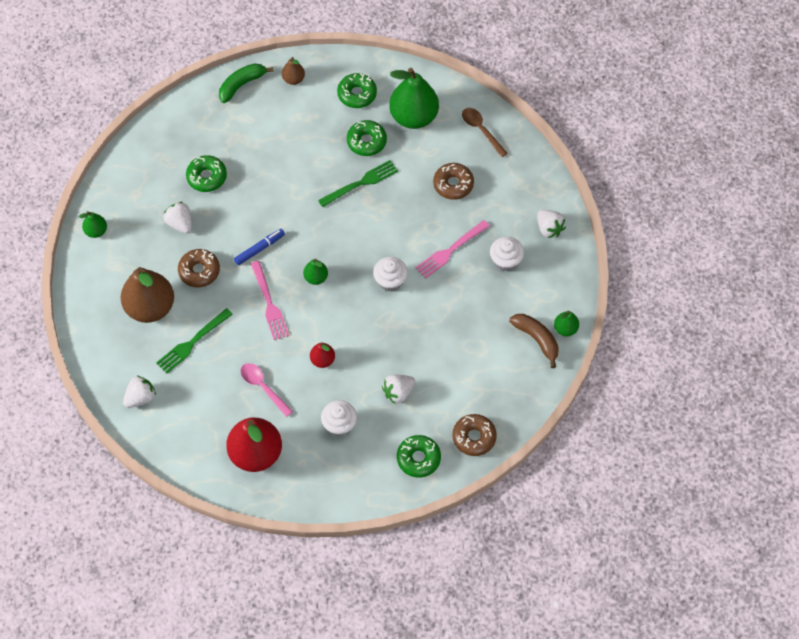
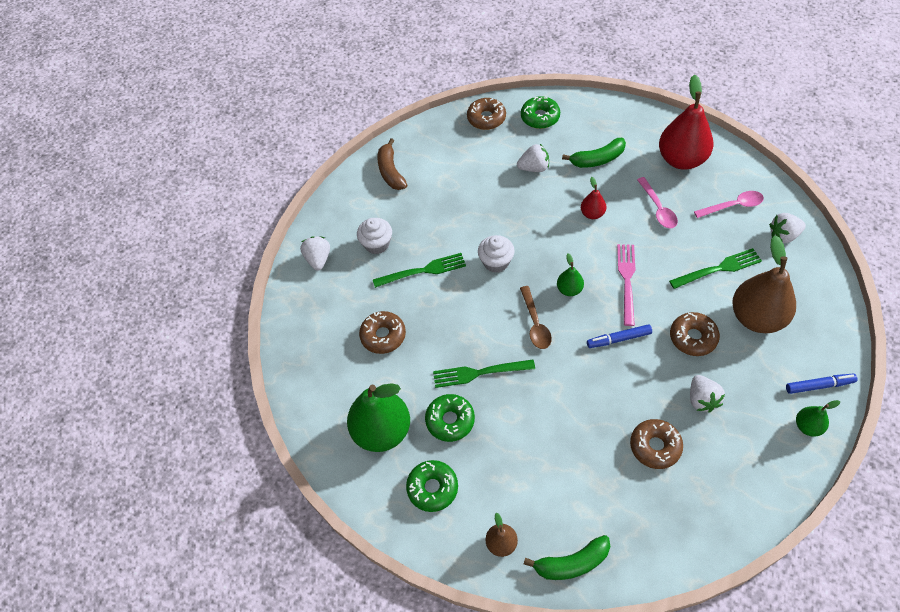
camera: 150 degrees left, 5 degrees down
green donut [186,155,227,192] -> brown donut [630,419,683,469]
white cupcake [321,400,357,436] -> green banana [562,138,626,168]
pink fork [416,220,490,279] -> green fork [373,253,466,288]
brown spoon [462,108,508,157] -> brown spoon moved to [520,286,552,349]
green pear [554,311,579,336] -> none
none -> pink spoon [694,191,764,218]
none -> blue marker [786,374,858,394]

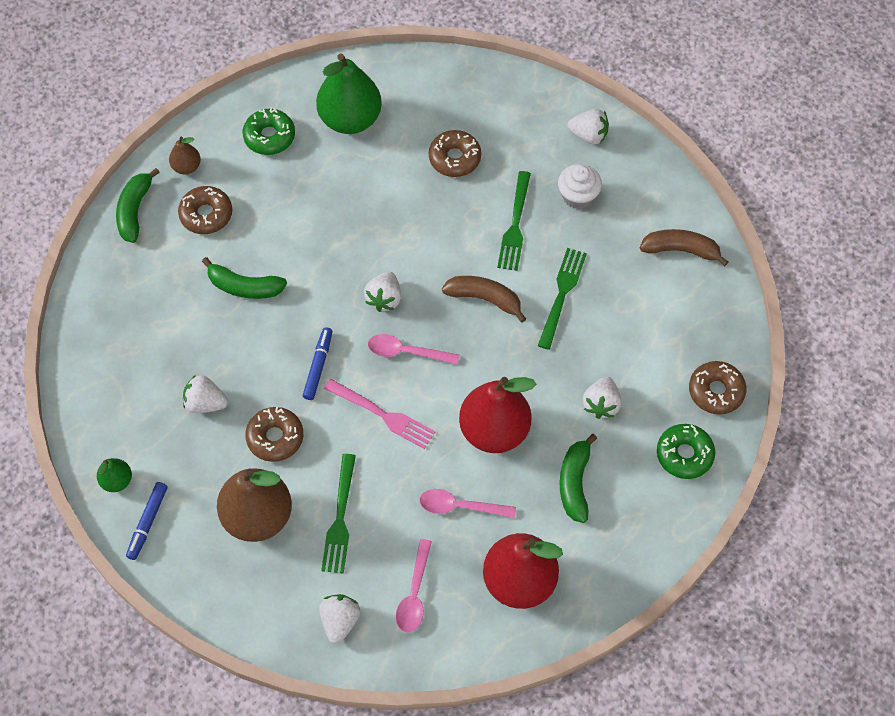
camera: 110 degrees right, 5 degrees up
green donut [425,394,475,442] -> none
green fork [433,360,535,388] -> green fork moved to [538,248,587,350]
white cupcake [478,235,515,273] -> brown banana [442,276,526,323]
brown spoon [520,286,552,349] -> white strawberry [364,272,401,312]
green pear [557,253,584,296] -> pink spoon [368,334,459,365]
red pear [581,177,606,219] -> red pear [459,377,536,453], size x2.11
brown donut [630,419,683,469] -> brown donut moved to [178,186,232,234]
none -> green banana [202,257,287,299]

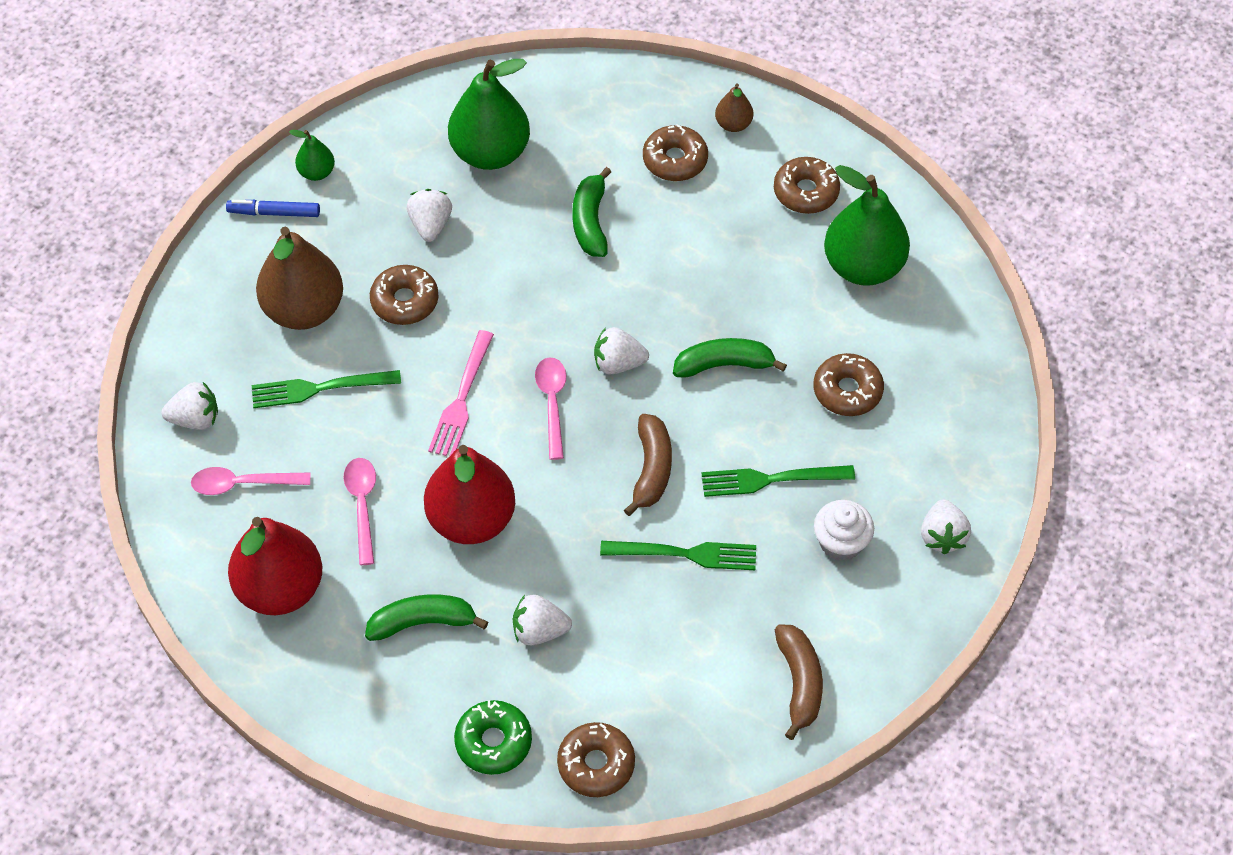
camera: 75 degrees right, 5 degrees down
green banana [116,168,160,243] -> green banana moved to [673,338,787,378]
green donut [243,107,295,155] -> brown donut [774,157,840,214]
blue marker [303,327,332,400] -> none
none -> green pear [448,59,530,170]

